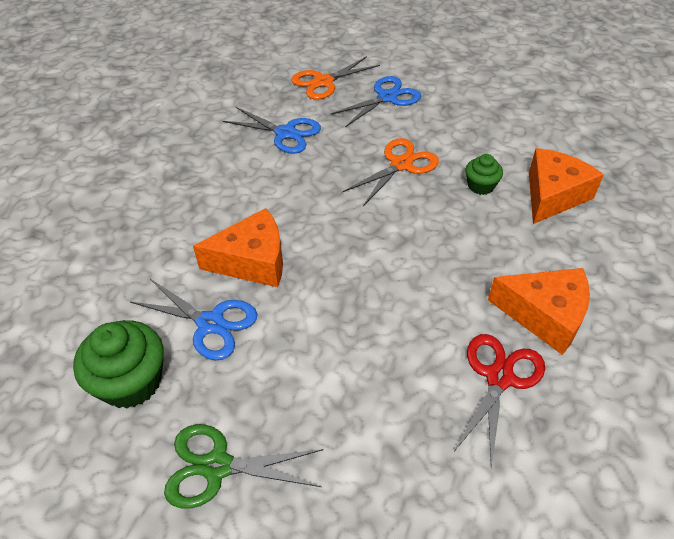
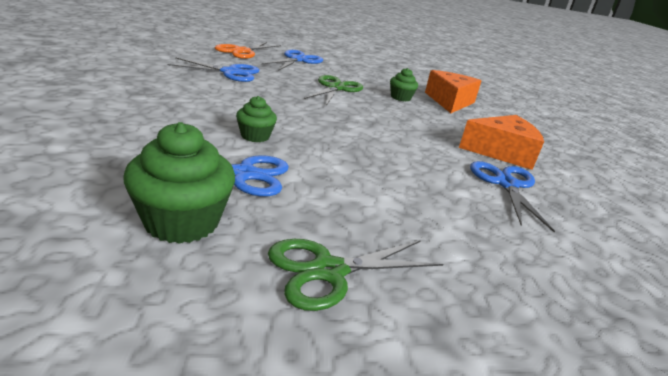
camera: 30 degrees left, 20 degrees down
orange cheese [193,208,283,287] -> green cupcake [236,96,277,142]
orange scissors [343,138,439,206] -> green scissors [304,75,363,106]
red scissors [453,334,545,467] -> blue scissors [470,161,555,233]

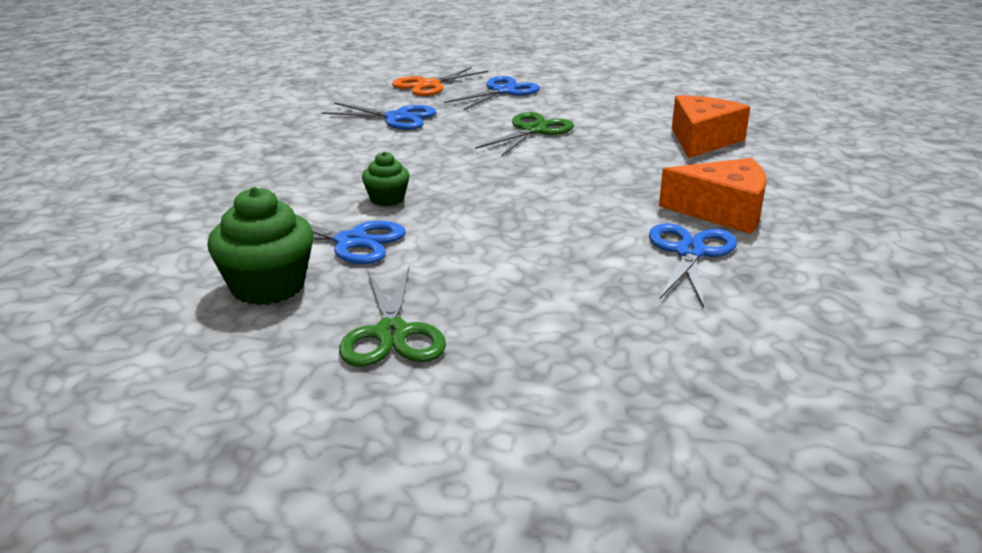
camera: 20 degrees right, 0 degrees up
green scissors [268,239,443,311] -> green scissors turned 90 degrees counterclockwise [339,267,446,367]
green cupcake [390,68,418,101] -> none

